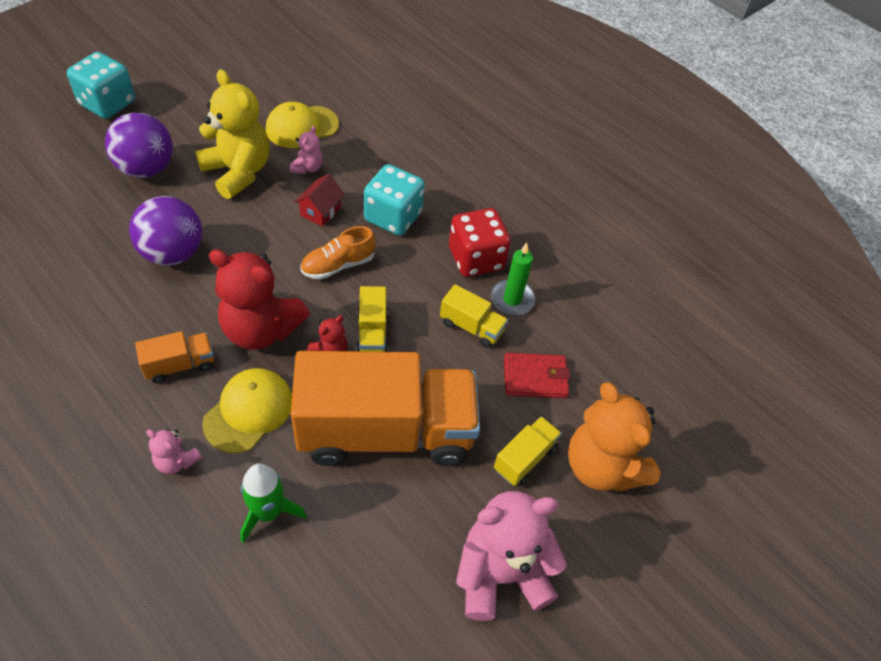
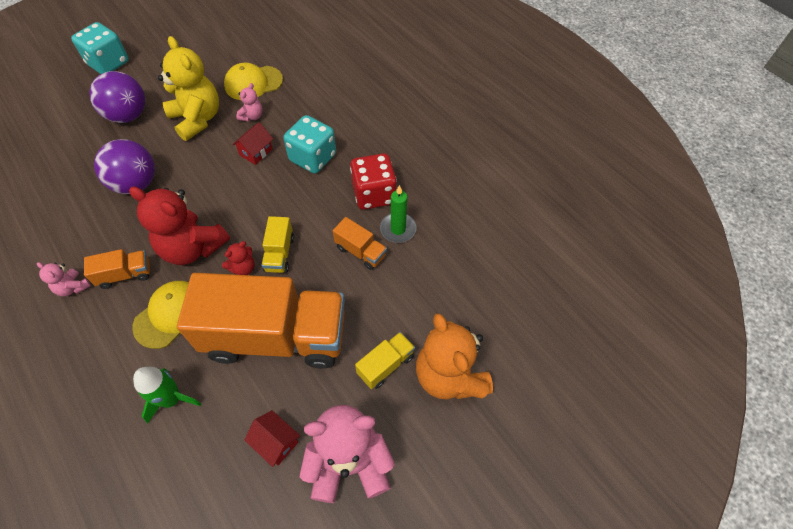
camera: 10 degrees right, 5 degrees up
pink teddy bear [146,429,202,474] -> pink teddy bear moved to [37,262,91,296]
orange shoe [300,226,376,280] -> none
yellow truck [440,284,508,348] -> orange truck [333,217,387,270]
red wallet [504,353,570,398] -> none
none -> red house [244,410,300,467]

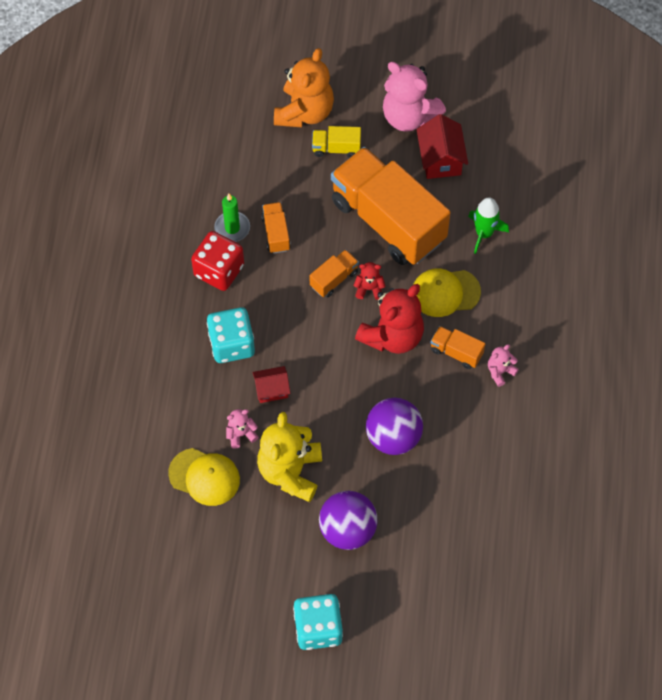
camera: 135 degrees left, 5 degrees up
pink teddy bear [37,262,91,296] -> pink teddy bear turned 120 degrees counterclockwise [488,344,519,387]
red teddy bear [129,187,230,265] -> red teddy bear turned 60 degrees clockwise [355,284,424,354]
red house [244,410,300,467] -> red house [416,114,468,179], size x1.54
yellow truck [262,216,294,273] -> orange truck [309,250,359,297]

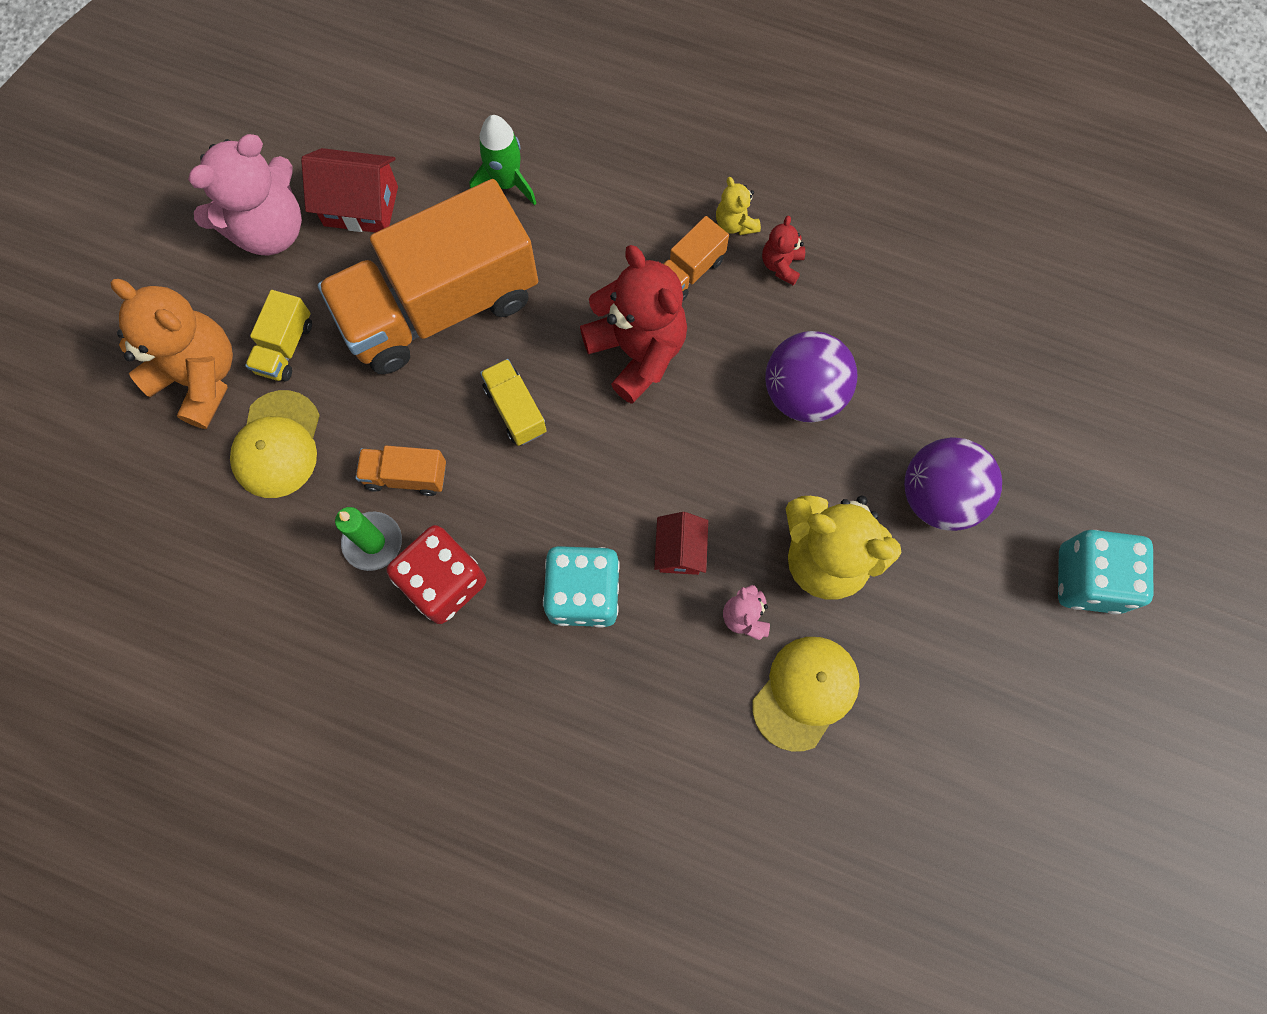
camera: 75 degrees left, 10 degrees up
orange truck [309,250,359,297] -> yellow truck [480,359,547,446]
red teddy bear [354,262,386,300] -> red teddy bear moved to [762,216,805,286]
yellow cap [413,268,481,317] -> yellow cap moved to [230,390,320,498]
pink teddy bear [488,344,519,387] -> yellow teddy bear [716,177,761,235]

